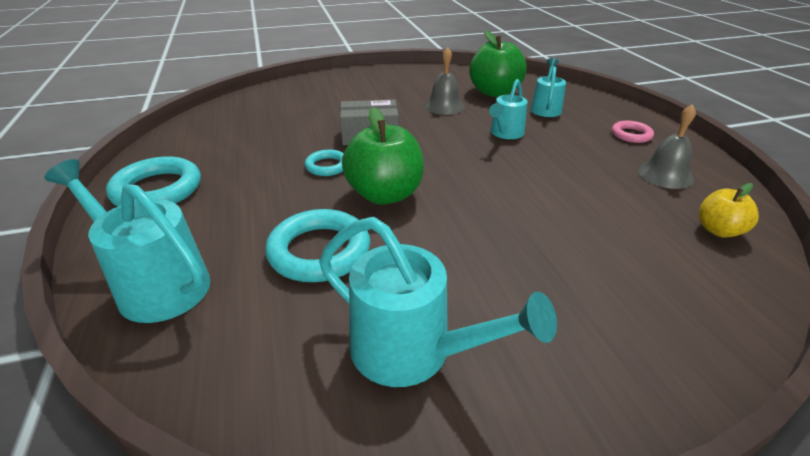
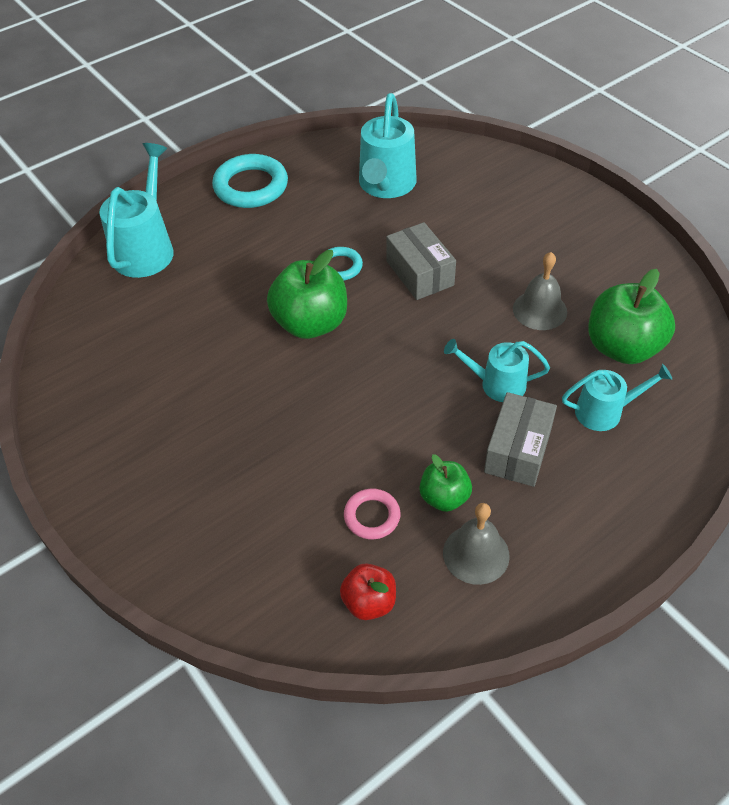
camera: 70 degrees right, 15 degrees up
turquoise ring [265,209,370,282] -> none
turquoise watering can [319,217,557,387] -> turquoise watering can moved to [359,93,417,198]
pink ring [612,121,654,143] -> pink ring moved to [344,489,400,539]
yellow apple [699,183,759,238] -> red apple [340,563,396,620]
none -> green apple [419,454,472,512]
none -> grey box [484,392,557,487]

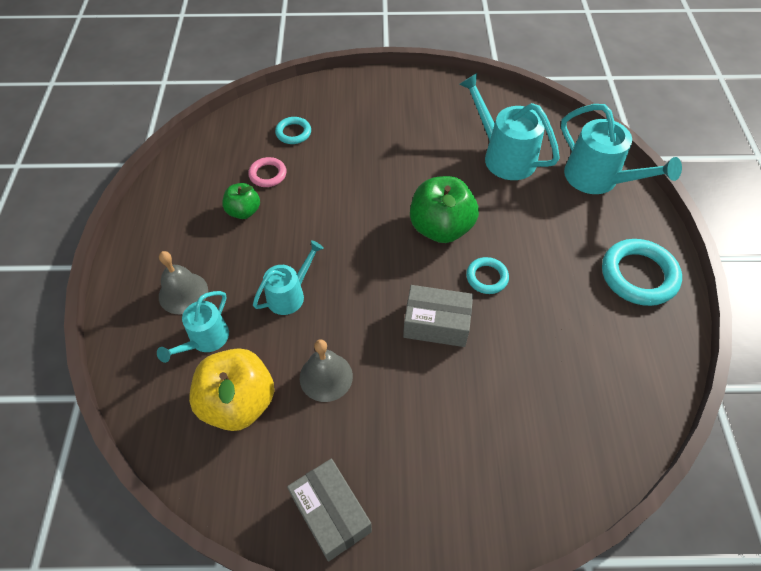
camera: 125 degrees right, 5 degrees up
red apple [340,563,396,620] -> none
turquoise watering can [359,93,417,198] -> turquoise watering can moved to [459,73,560,180]
grey bell [443,503,510,585] -> grey bell moved to [159,251,208,314]
grey box [484,392,557,487] -> grey box moved to [287,459,372,561]
green apple [588,269,675,364] -> yellow apple [189,348,274,431]
none -> turquoise ring [275,117,311,144]

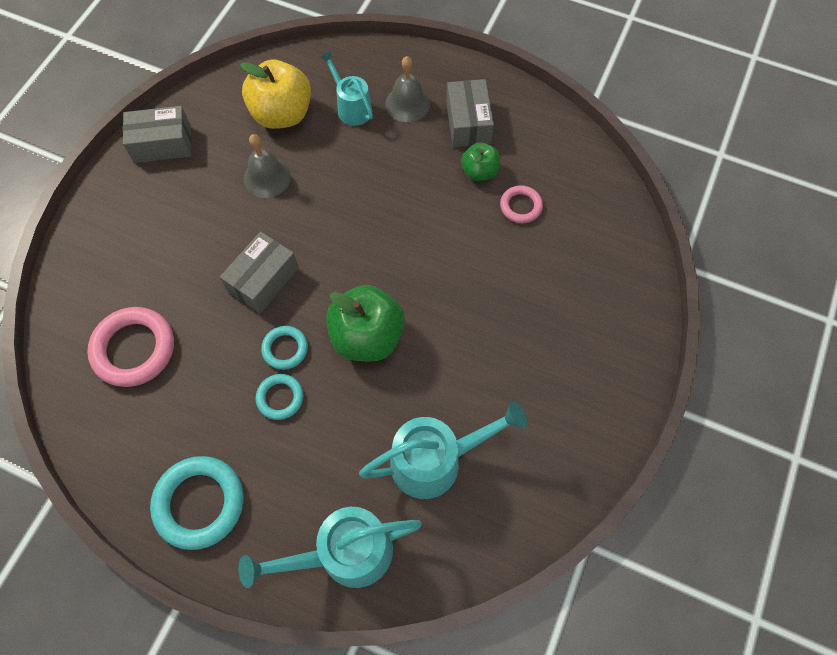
camera: 115 degrees right, 10 degrees up
turquoise watering can [253,240,324,315] -> none
turquoise ring [275,117,311,144] -> turquoise ring moved to [255,374,304,420]
none -> pink ring [87,307,174,387]
none -> grey box [446,79,494,147]

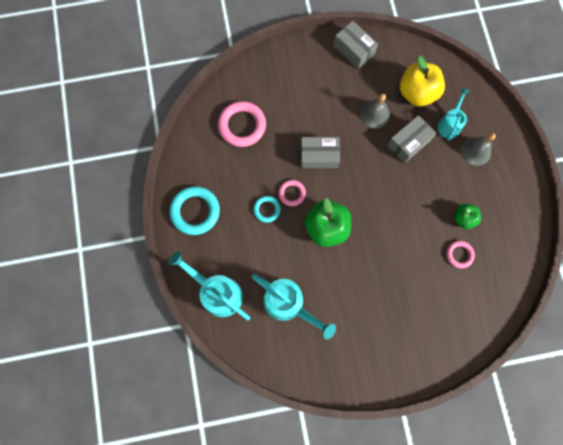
camera: 55 degrees right, 10 degrees up
turquoise ring [261,326,308,370] -> pink ring [278,180,306,206]
grey box [446,79,494,147] -> grey box moved to [387,115,436,163]

